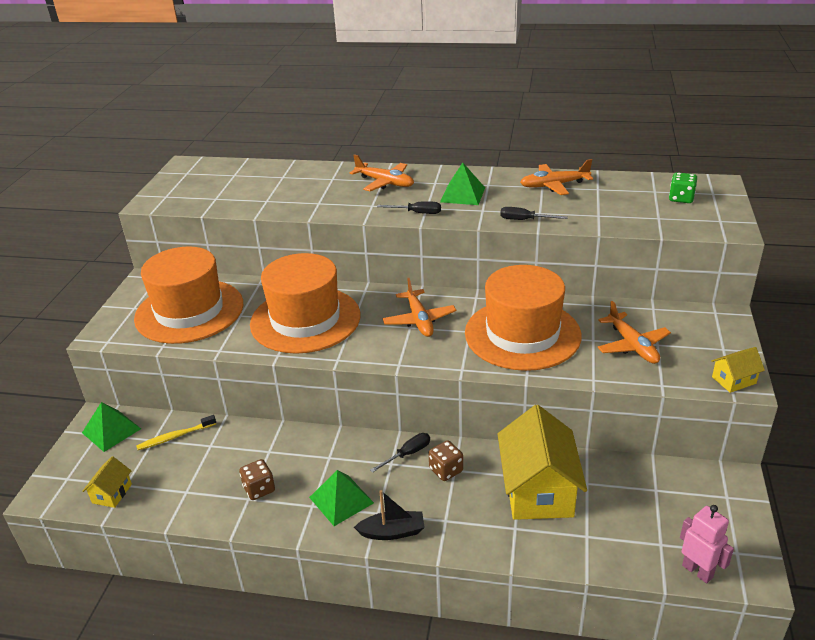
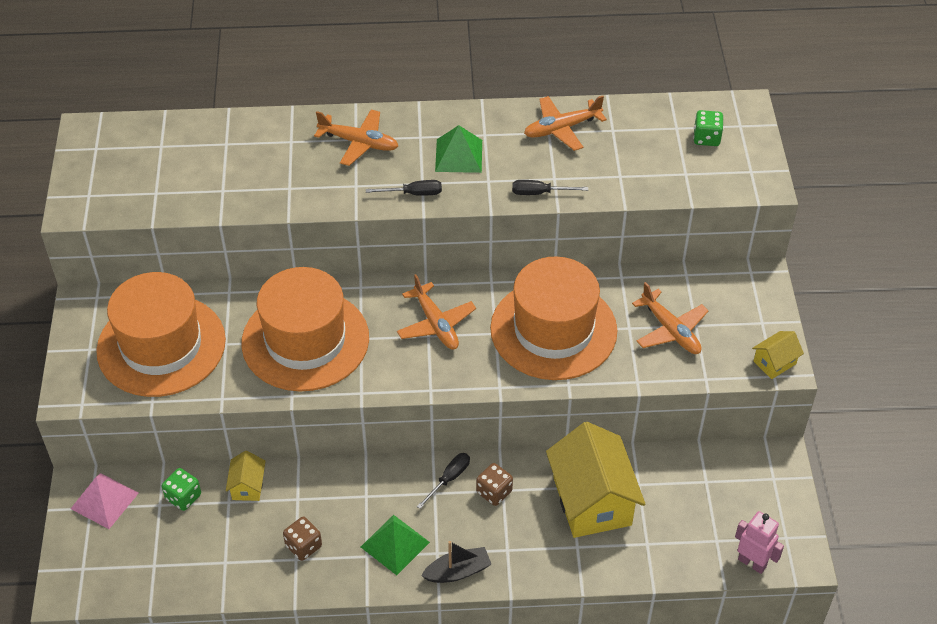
camera: 15 degrees left, 15 degrees up
green pyramid [82,402,141,452] -> pink pyramid [71,473,139,529]
yellow house [82,456,132,508] -> yellow house moved to [226,451,265,501]
yellow toothbrush [136,415,216,450] -> green dice [162,468,201,511]

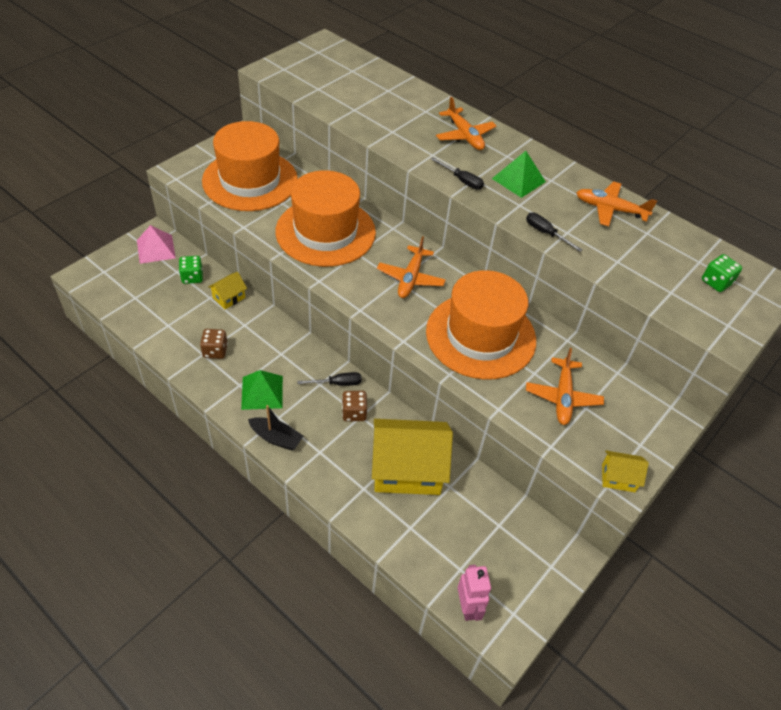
camera: 40 degrees right, 0 degrees up
yellow house [546,422,645,538] -> yellow house turned 60 degrees clockwise [372,419,453,495]

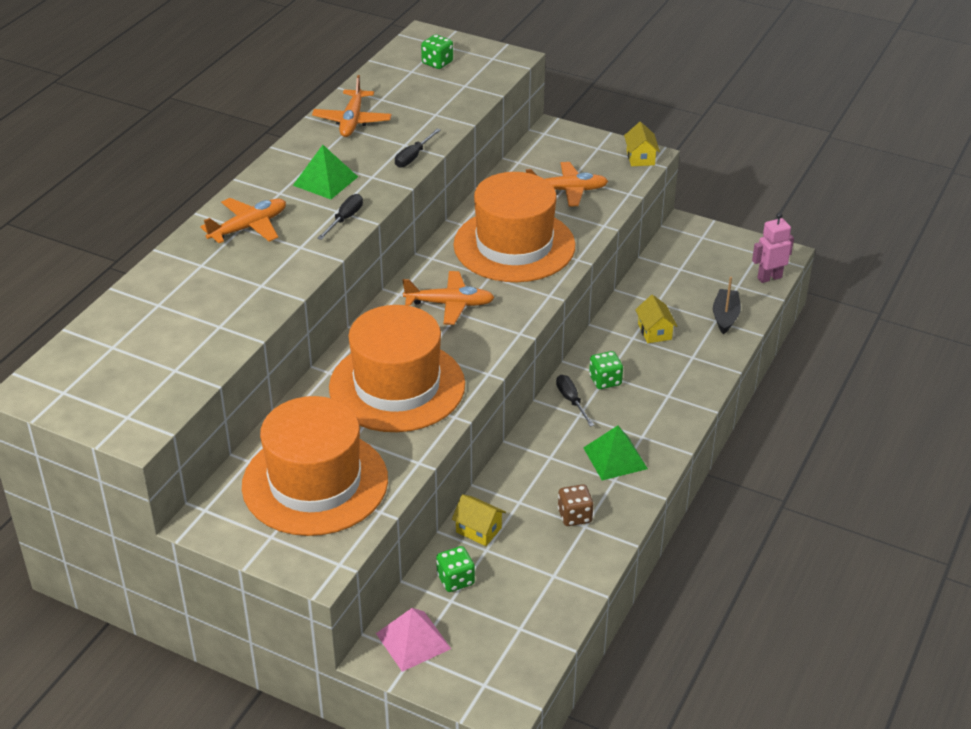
camera: 100 degrees left, 10 degrees down
black boat [248,405,303,450] -> black boat moved to [713,277,741,334]
brown dice [342,391,368,421] -> green dice [589,351,623,389]
yellow house [372,419,453,495] -> yellow house [635,295,677,343], size x0.46

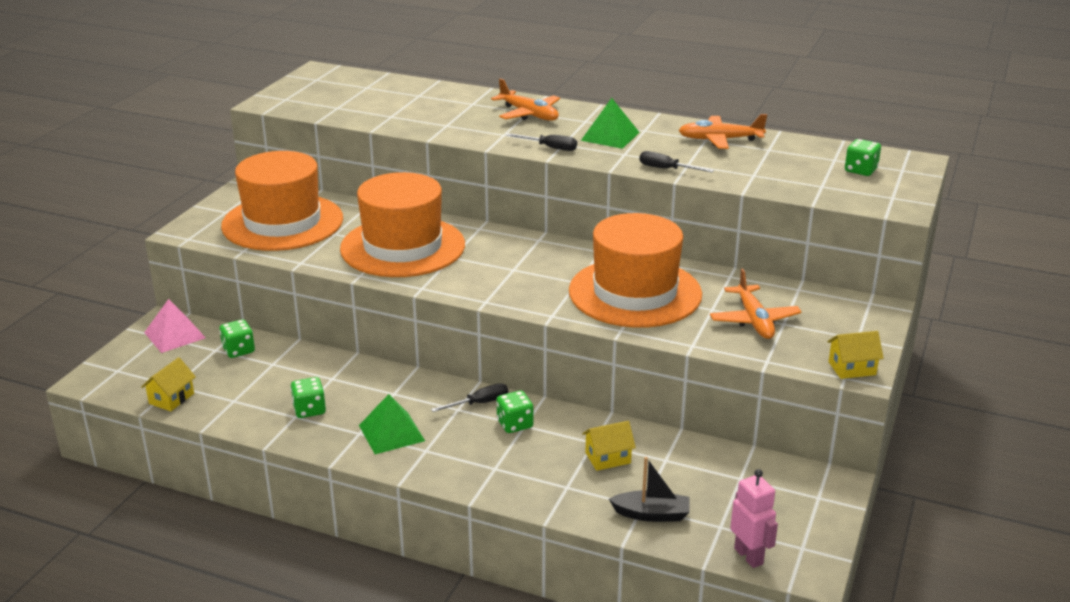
camera: 85 degrees right, 10 degrees down
orange plane [402,271,495,325] -> none
yellow house [452,494,506,546] -> yellow house moved to [141,357,196,411]
brown dice [558,484,593,526] -> green dice [291,377,326,418]

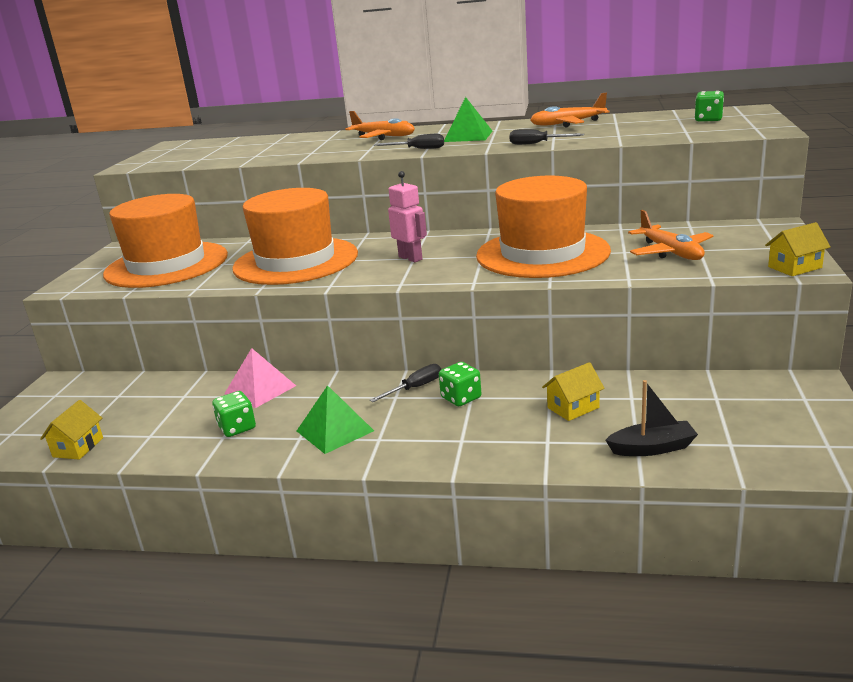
camera: 10 degrees left, 5 degrees down
pink pyramid [144,299,206,353] -> pink pyramid moved to [224,348,296,408]
green dice [219,319,255,358] -> none
pink robot [730,469,778,568] -> pink robot moved to [388,171,427,262]

